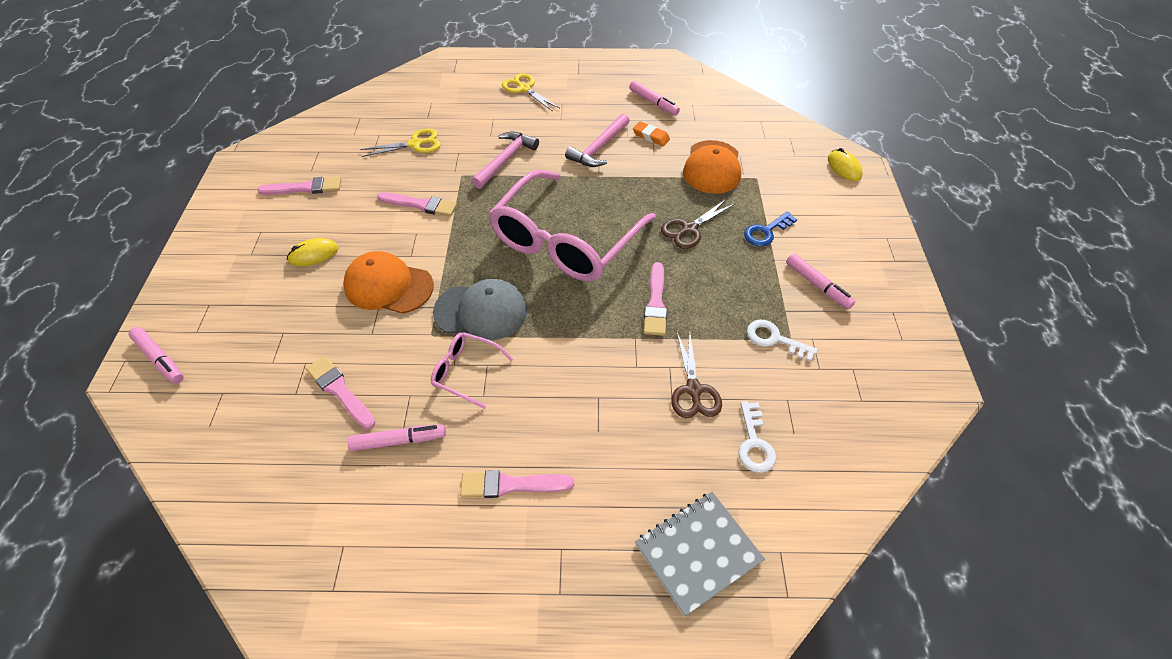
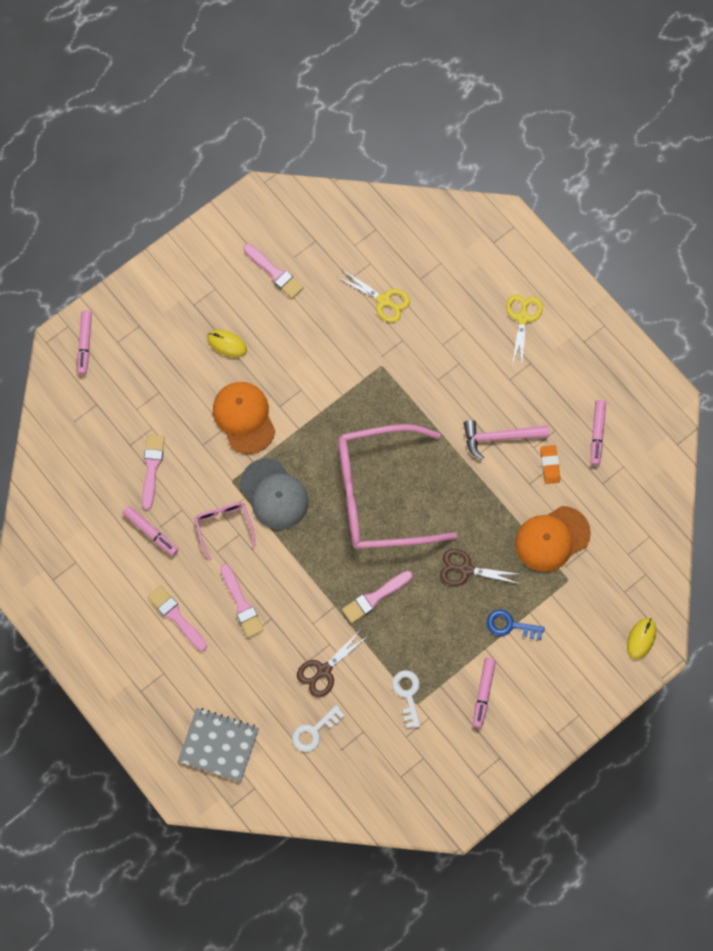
camera: 50 degrees right, 20 degrees up
pink brush [377,192,457,217] -> pink brush moved to [220,564,264,638]
pink hammer [472,132,539,189] -> none

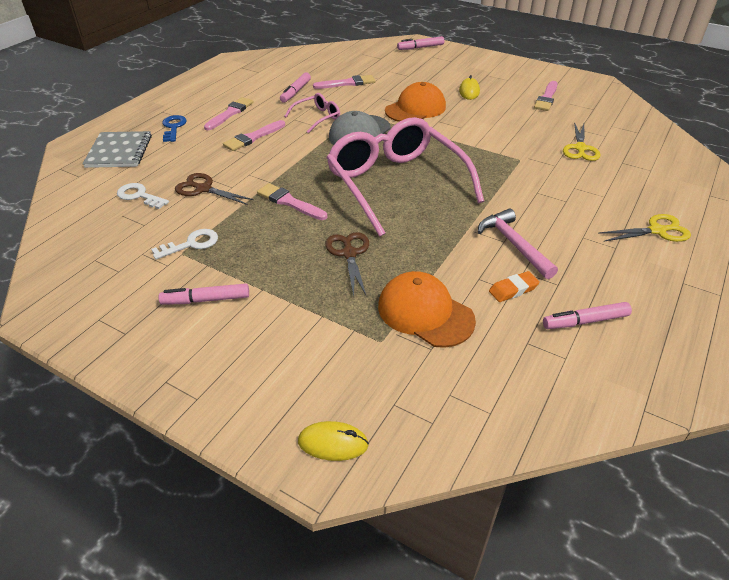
camera: 70 degrees right, 30 degrees down
blue key [487,609,545,640] -> blue key moved to [162,115,187,142]

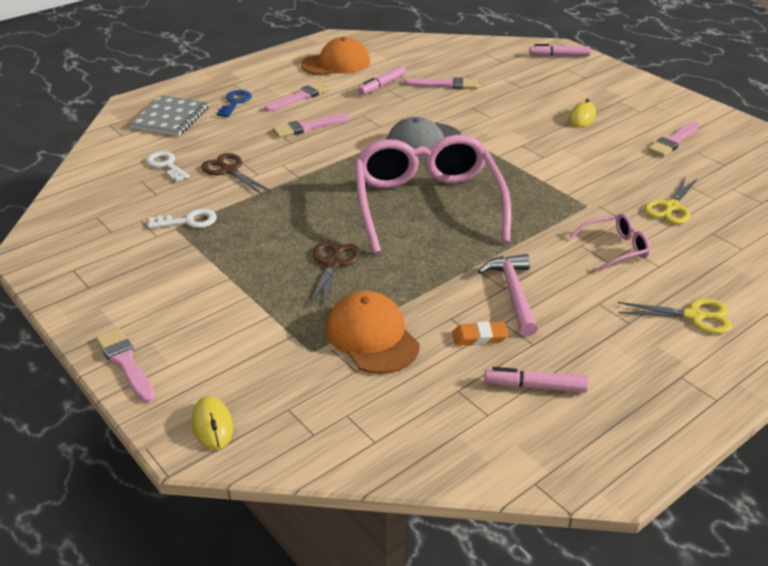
camera: 20 degrees right, 5 degrees down
pink marker [158,283,249,305] -> none
pink brush [257,183,327,220] -> pink brush moved to [96,328,156,403]
pink glasses [285,93,340,133] -> pink glasses moved to [569,213,650,272]
yellow mouse [298,421,369,461] -> yellow mouse turned 45 degrees clockwise [192,396,233,450]
orange cap [385,82,446,122] -> orange cap moved to [301,37,370,76]

